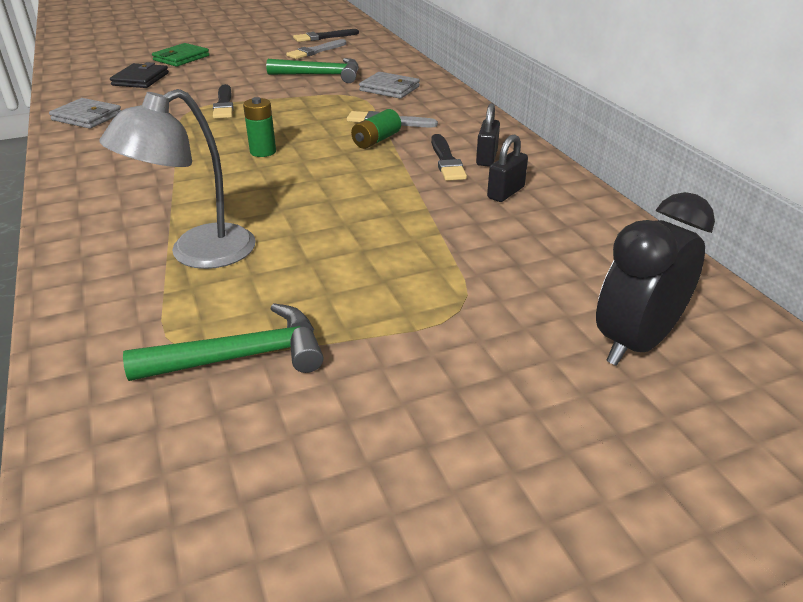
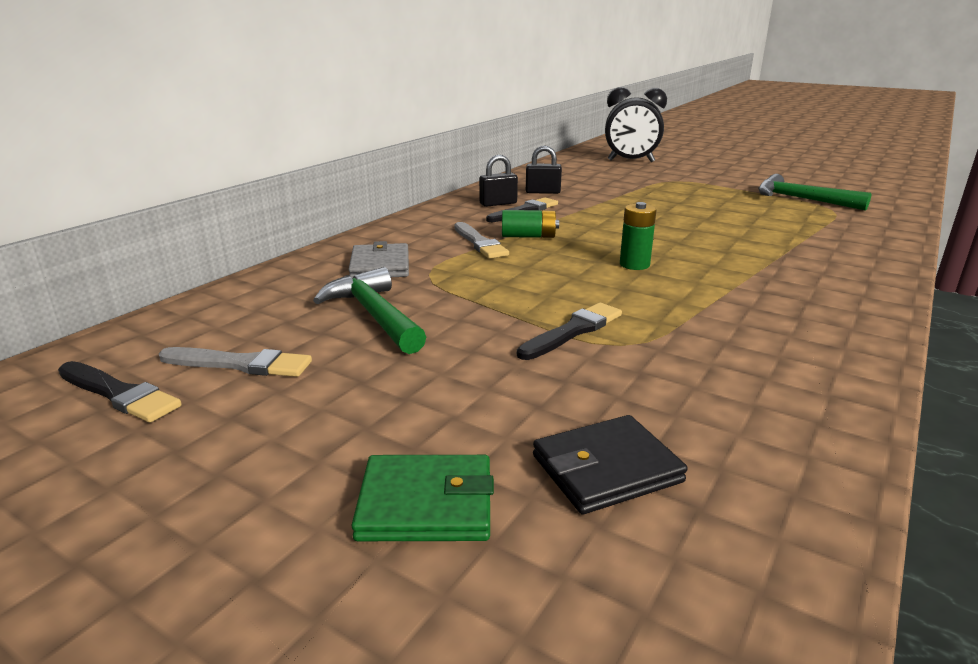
camera: 125 degrees left, 10 degrees down
grey wallet [49,98,121,129] -> none
grey lamp [99,89,255,269] -> none

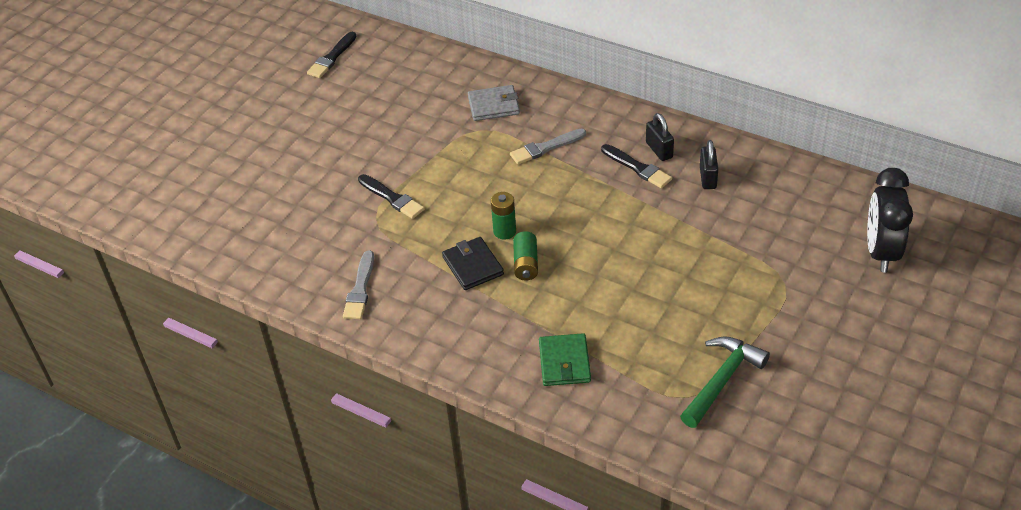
camera: 90 degrees right, 20 degrees up
grey brush [159,347,312,377] -> grey brush moved to [343,250,374,320]
green hammer [313,267,426,354] -> none
green wallet [351,455,494,541] -> green wallet moved to [539,333,591,386]
green battery [502,210,559,238] -> green battery moved to [513,231,538,281]
black wallet [533,415,688,514] -> black wallet moved to [442,237,504,290]

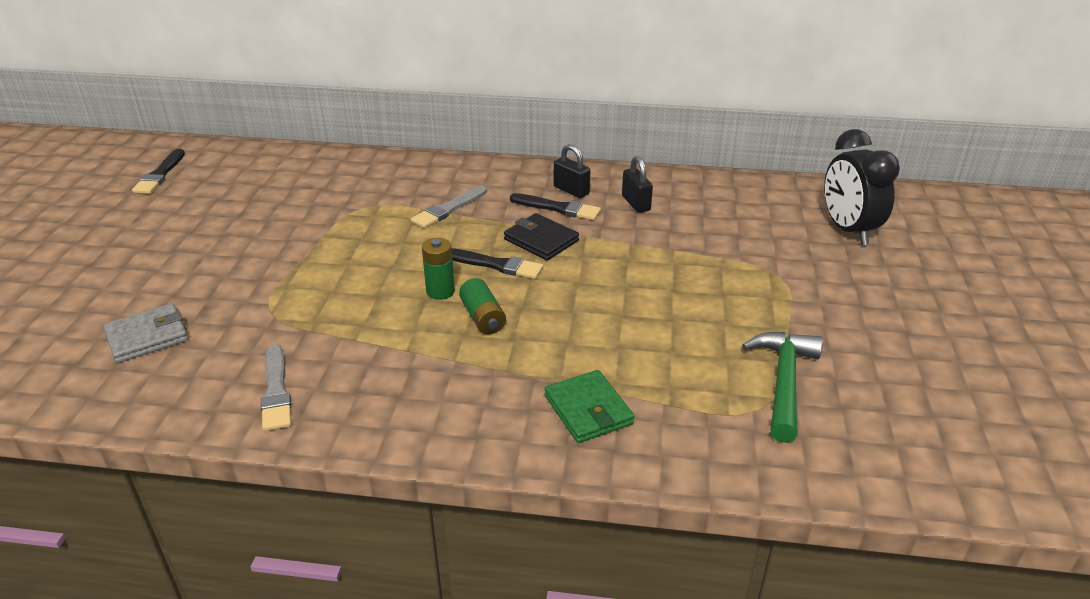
camera: 25 degrees left, 10 degrees down
black brush [358,174,425,219] -> black brush moved to [452,248,543,279]
black wallet [442,237,504,290] -> black wallet moved to [504,213,579,260]
grey wallet [468,85,520,121] -> grey wallet moved to [103,303,188,363]

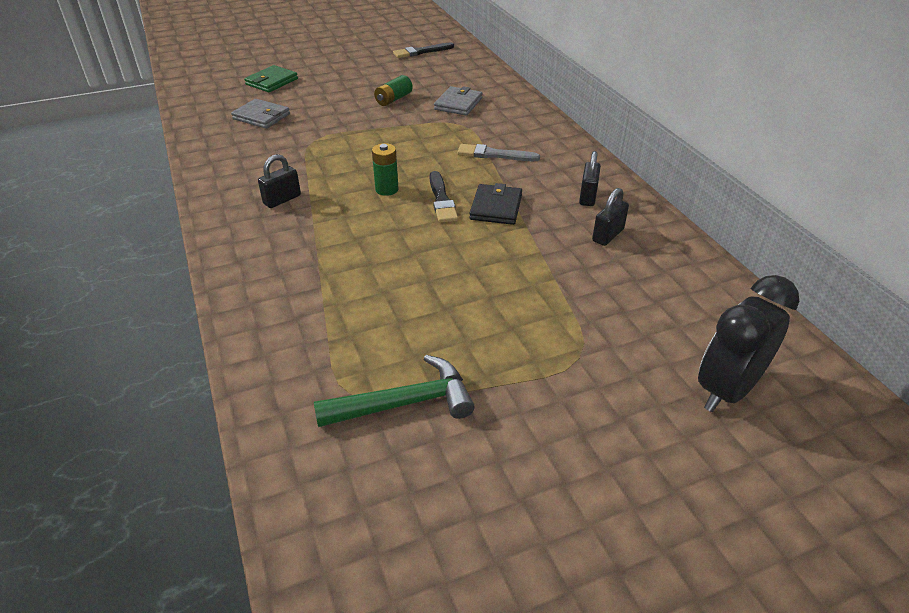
camera: 60 degrees right, 5 degrees up
grey brush [261,344,292,431] -> none
green battery [459,278,506,334] -> green battery moved to [374,75,413,106]
black brush [510,193,601,220] -> none
green wallet [544,370,635,443] -> green wallet moved to [244,65,298,92]
none -> black padlock [258,154,301,208]
none -> grey wallet [434,86,482,116]

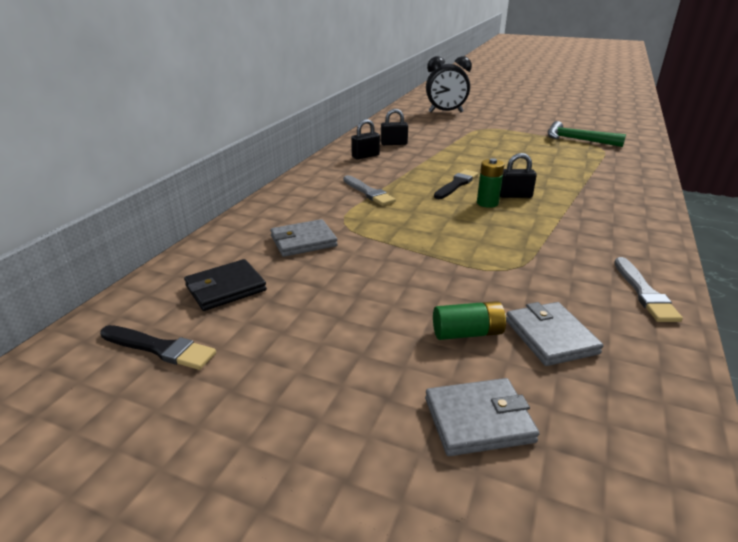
camera: 135 degrees left, 10 degrees down
green wallet [244,65,298,92] -> grey wallet [425,378,540,456]
black padlock [258,154,301,208] -> black padlock moved to [500,153,537,198]
green battery [374,75,413,106] -> green battery moved to [433,301,507,340]
black wallet [469,183,522,225] -> black wallet moved to [184,259,267,311]
none -> grey brush [614,257,683,322]

